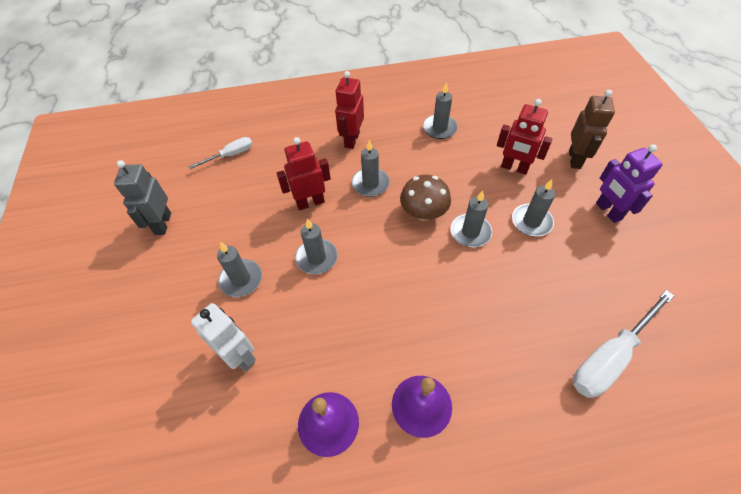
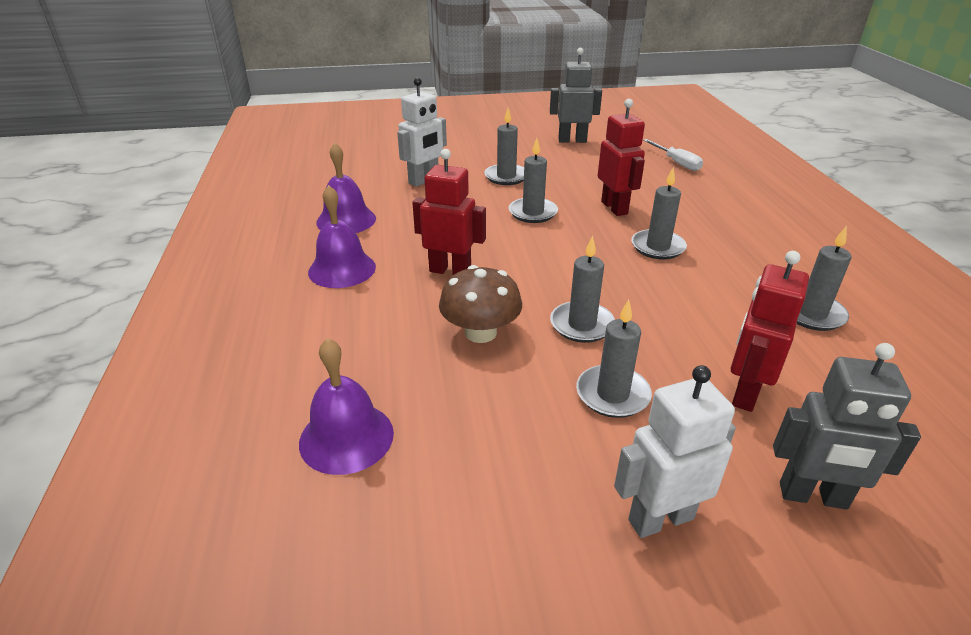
camera: 90 degrees right, 20 degrees down
red robot [335,71,364,149] -> red robot moved to [412,149,486,275]
brown mushroom [400,175,451,221] -> brown mushroom moved to [439,265,522,343]
brown robot [569,90,615,169] -> grey robot [773,343,921,509]
white screwdriver [573,290,674,398] -> purple bell [299,338,394,475]
purple robot [596,144,663,223] -> white robot [614,365,736,538]

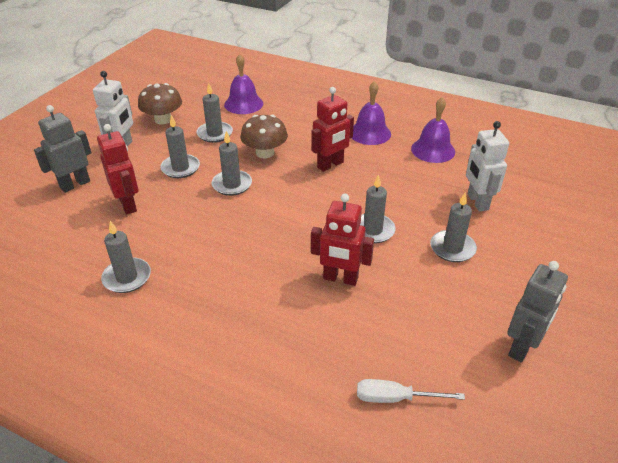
camera: 125 degrees right, 5 degrees up
grey candle [631,168,687,260] -> grey candle moved to [197,83,233,143]
none -> brown mushroom [138,83,182,124]

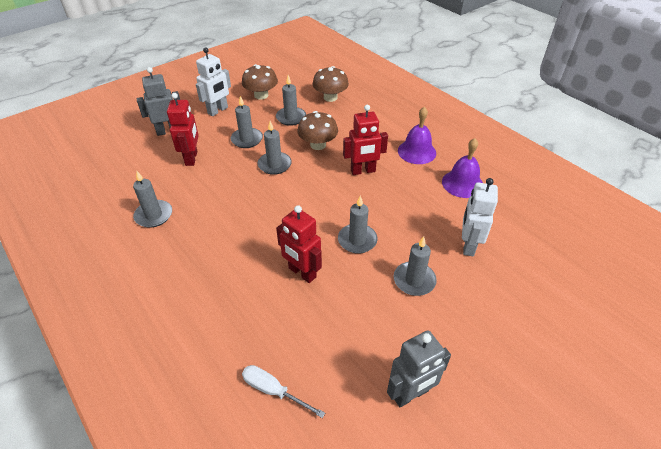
camera: 25 degrees right, 5 degrees up
purple bell [224,54,263,114] -> brown mushroom [312,66,349,102]

